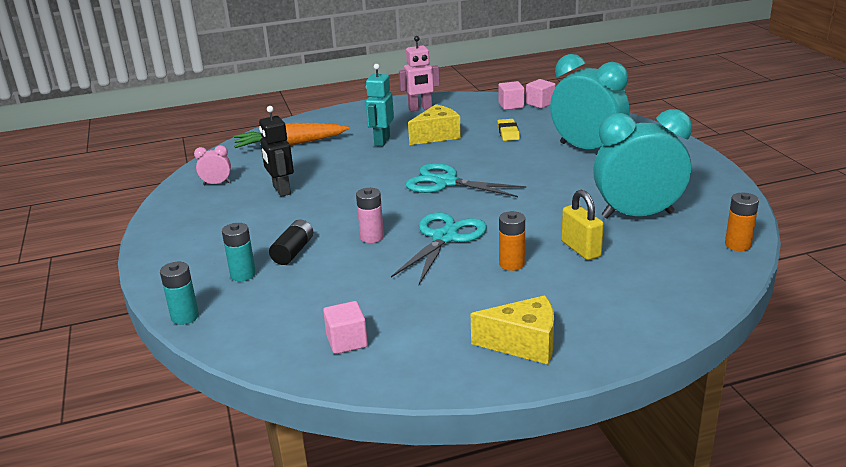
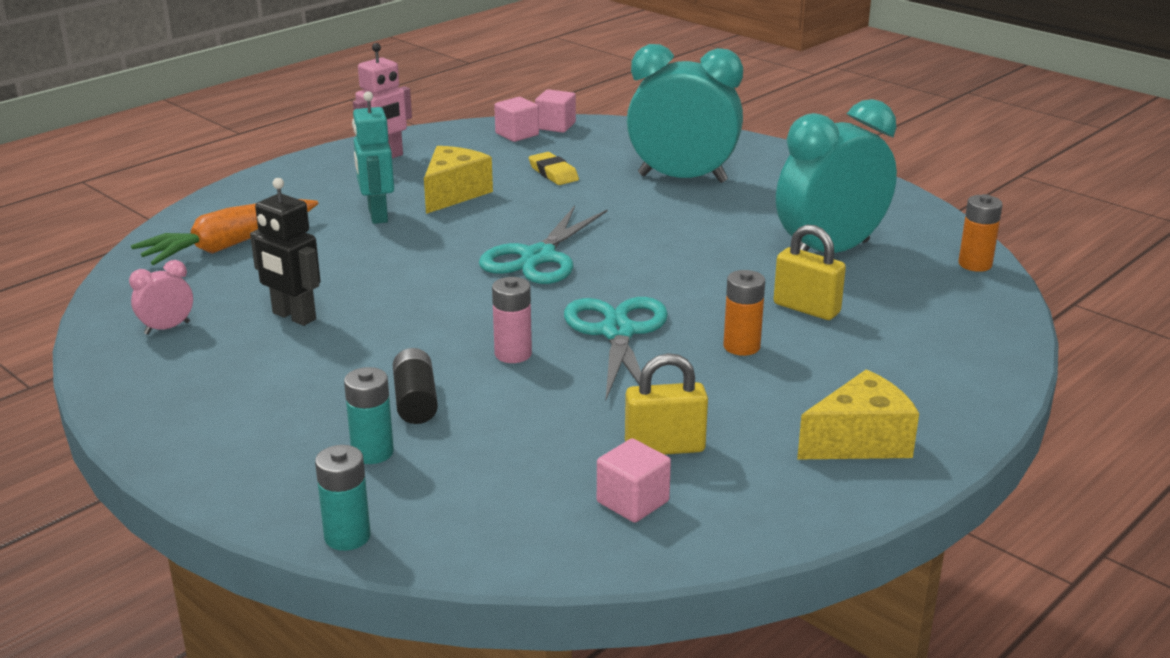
camera: 30 degrees left, 0 degrees up
turquoise scissors [406,163,526,197] -> turquoise scissors turned 60 degrees counterclockwise [479,206,607,284]
none -> yellow padlock [625,353,708,455]

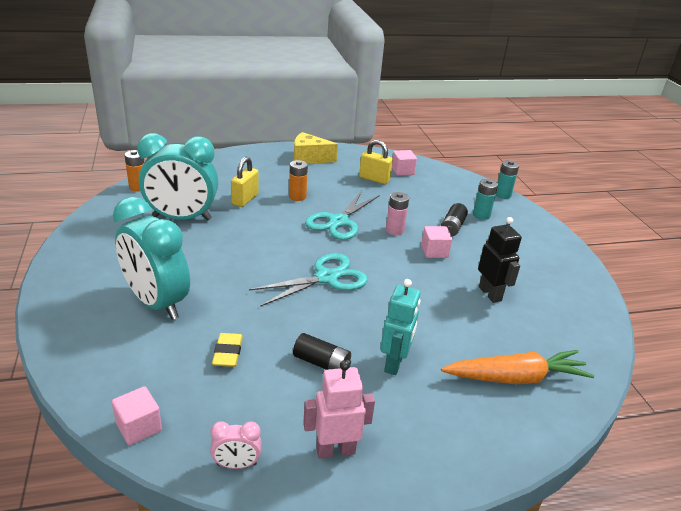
camera: 150 degrees left, 5 degrees up
pink clock [129,260,193,335] -> pink clock moved to [210,421,262,469]
yellow cheese [424,146,493,214] -> black battery [293,333,351,370]
pink cube [494,97,539,142] -> pink cube moved to [421,226,452,258]
yellow padlock [774,225,846,320] -> yellow padlock turned 45 degrees clockwise [231,157,259,207]

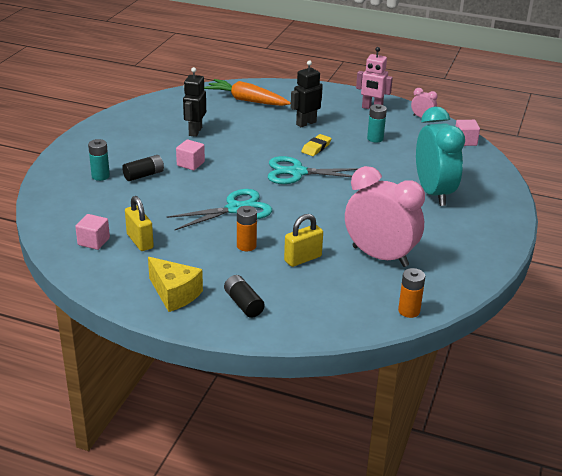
camera: 145 degrees left, 0 degrees up
turquoise clock [137,133,218,221] -> pink clock [345,166,425,267]
yellow eraser [212,333,243,367] -> yellow eraser moved to [301,134,332,156]
black battery [293,333,351,370] -> black battery moved to [224,275,265,318]
turquoise robot [380,279,421,375] -> black robot [291,60,323,127]
pink battery [386,192,409,235] -> none
turquoise battery [496,160,519,199] -> turquoise battery moved to [367,104,387,143]

